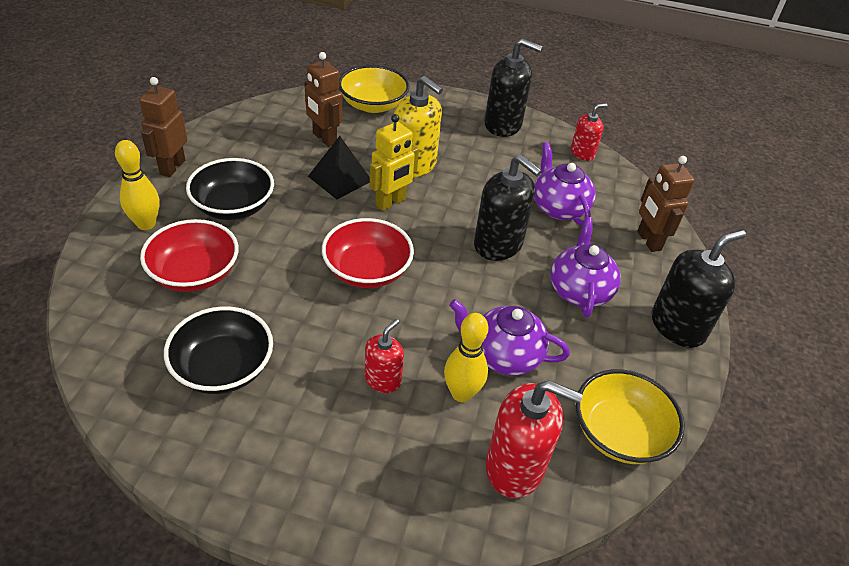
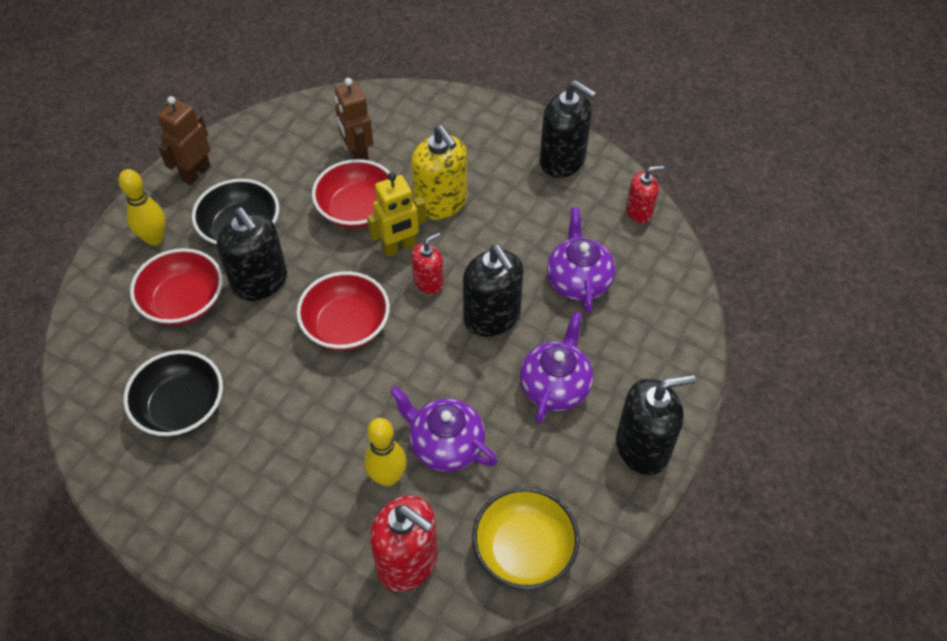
camera: 20 degrees right, 10 degrees up
black pyramid [308,136,370,199] -> red bowl [312,159,390,229]
yellow bowl [339,65,410,113] -> none
red soap dispenser [365,319,404,393] -> red soap dispenser moved to [412,232,444,294]
brown robot [637,156,695,252] -> none
none -> black soap dispenser [217,207,287,301]

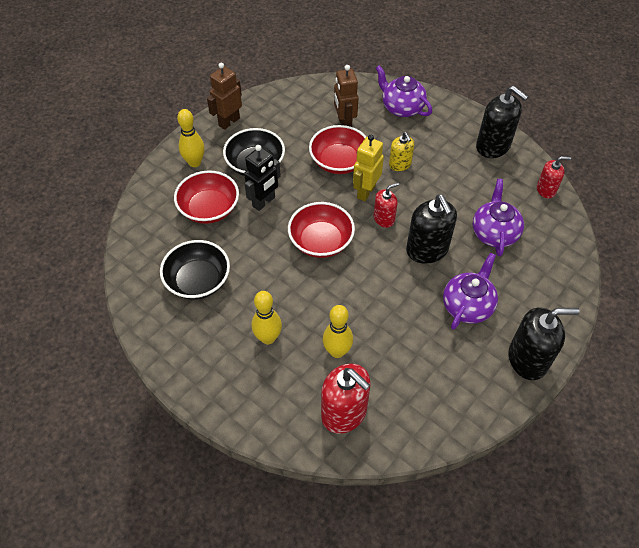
camera: 10 degrees right, 0 degrees up
black soap dispenser [217,207,287,301] -> black robot [244,145,280,211]
yellow robot [367,172,426,257] -> yellow robot turned 135 degrees clockwise [353,135,384,201]
purple teapot [390,386,497,472] -> purple teapot moved to [376,65,432,117]
yellow soap dispenser [411,125,467,220] -> yellow soap dispenser [389,132,414,171], size x0.58
yellow bowl [472,487,580,590] -> none
none -> yellow bowling pin [251,291,282,344]

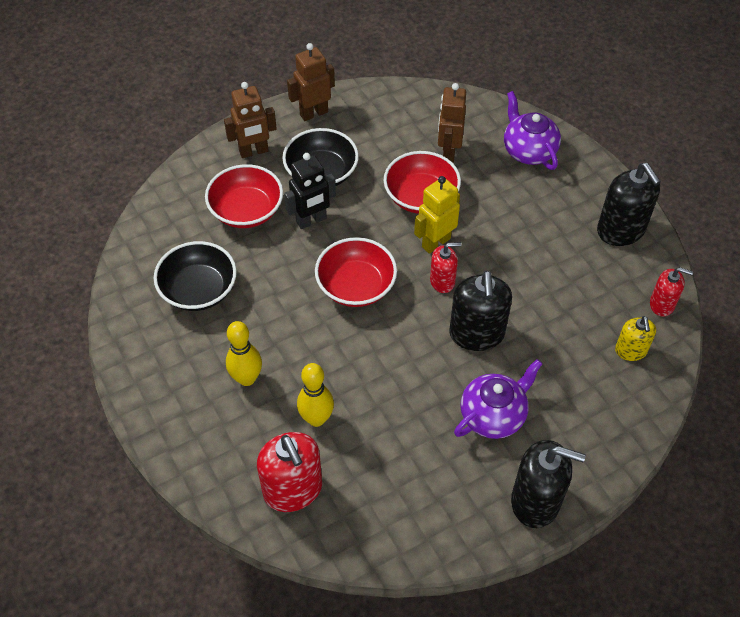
camera: 20 degrees right, 0 degrees up
yellow bowling pin [177,109,205,167] -> brown robot [224,82,277,158]
yellow soap dispenser [389,132,414,171] -> yellow soap dispenser moved to [615,316,656,361]
purple teapot [472,179,524,256] -> none

